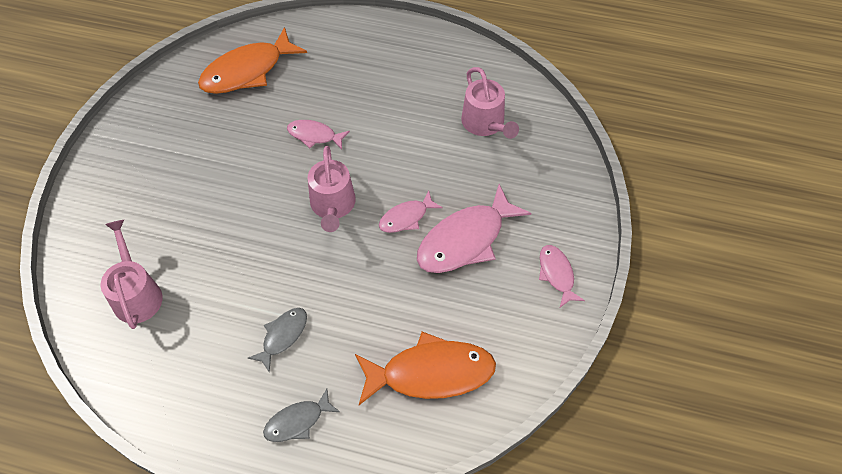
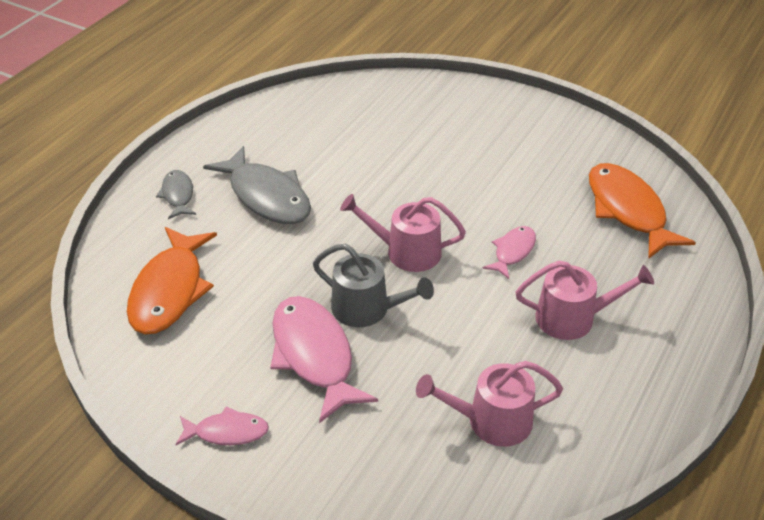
camera: 105 degrees right, 15 degrees down
pink watering can [101,220,162,329] -> pink watering can moved to [516,260,654,340]
grey fish [248,308,307,373] -> grey fish [203,146,311,224], size x1.88
pink fish [379,191,443,233] -> grey watering can [313,244,434,327]

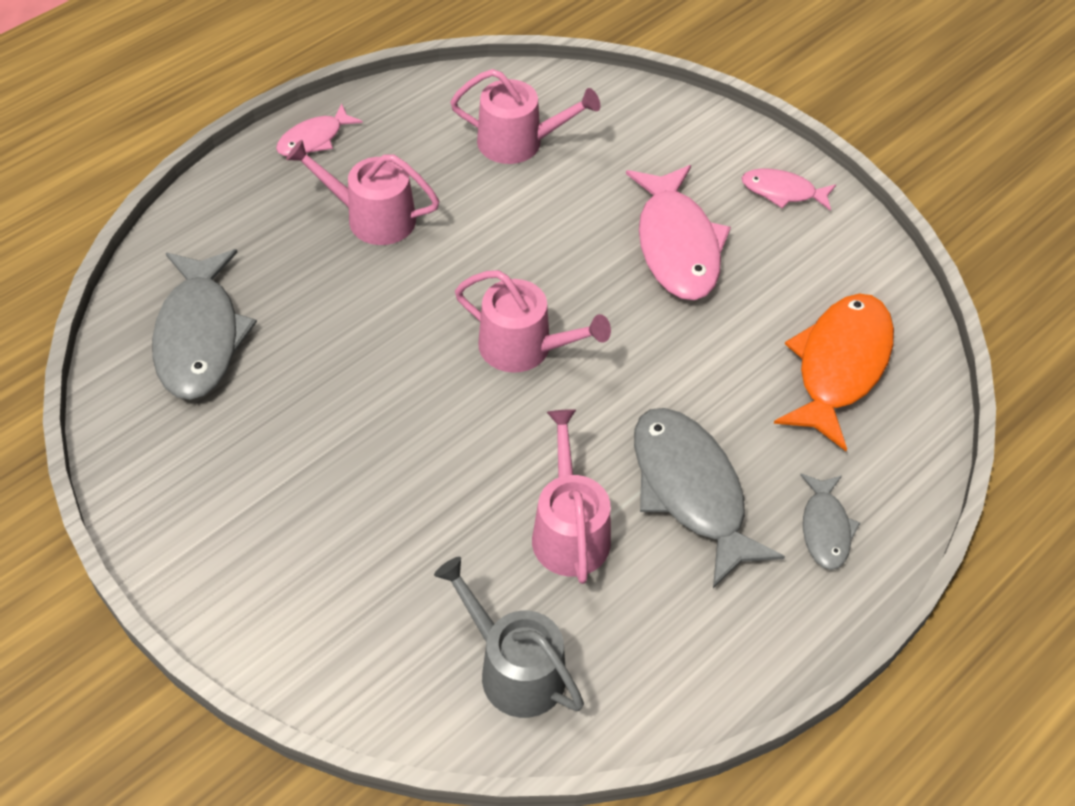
camera: 165 degrees left, 10 degrees up
grey watering can [313,244,434,327] -> grey watering can moved to [434,557,584,718]
pink fish [482,226,536,279] -> pink fish moved to [276,104,363,156]
orange fish [589,163,696,259] -> grey fish [152,249,257,400]
none -> pink watering can [532,409,611,584]

